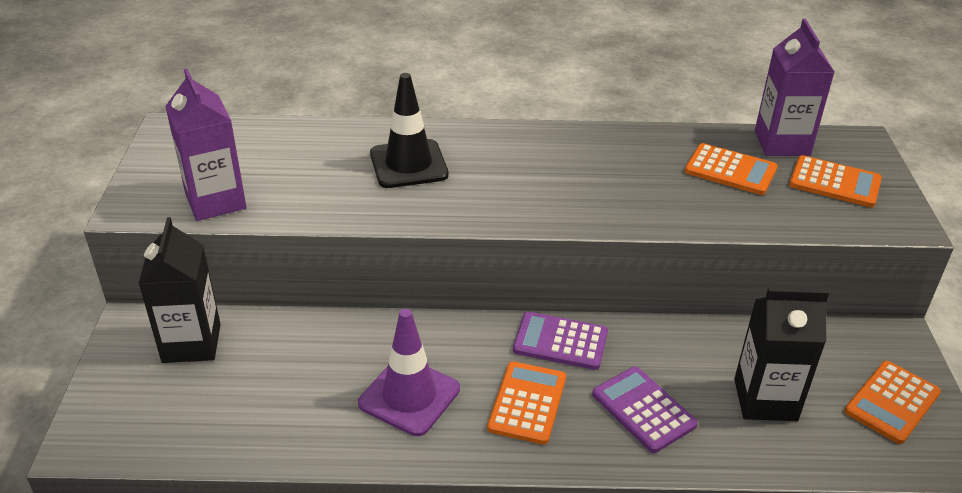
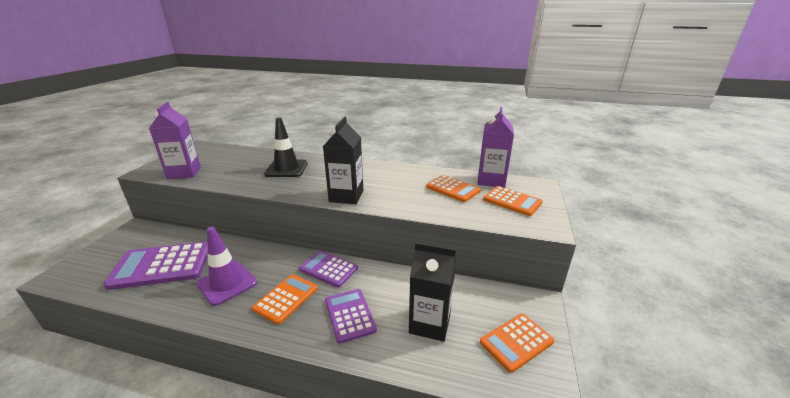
camera: 15 degrees right, 10 degrees down
black carton [138,217,221,363] -> black carton moved to [323,117,363,204]
none -> purple calculator [104,242,208,290]

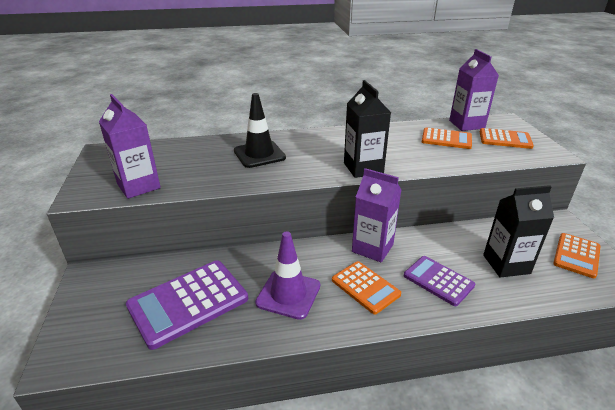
camera: 25 degrees left, 5 degrees up
orange calculator [252,274,318,325] -> orange calculator turned 135 degrees clockwise [332,261,401,314]
purple calculator [299,251,358,287] -> purple carton [352,168,402,262]

